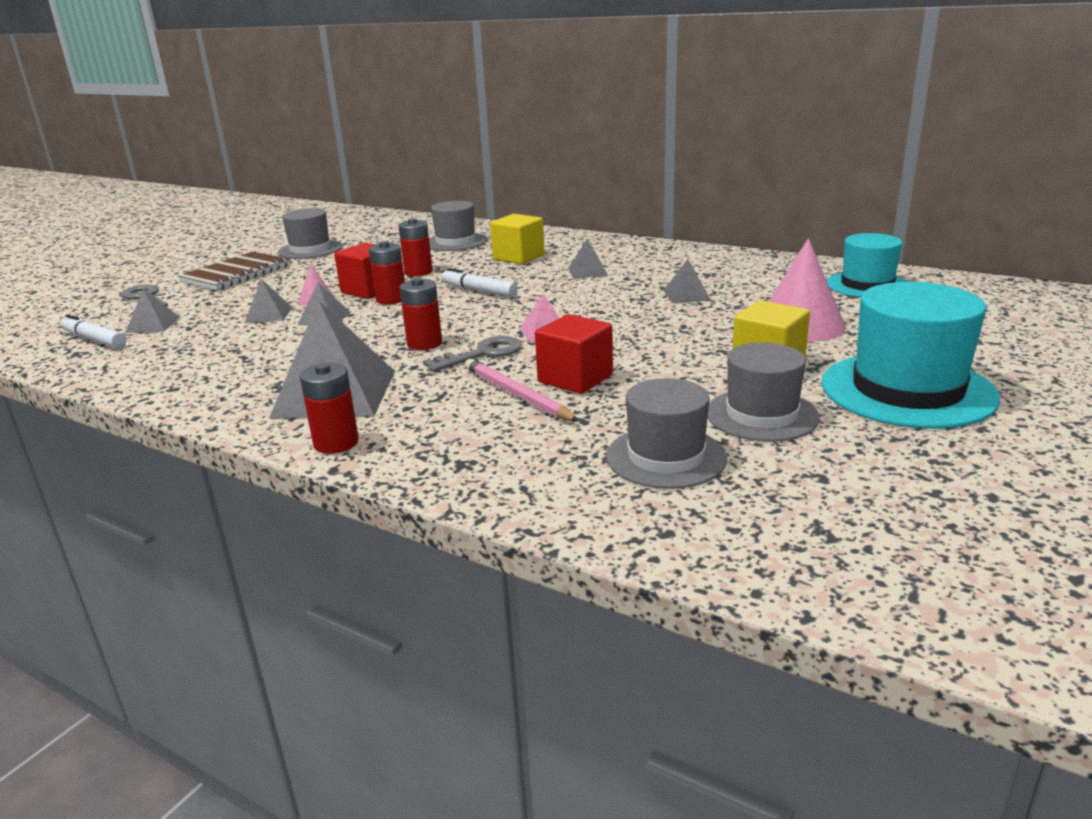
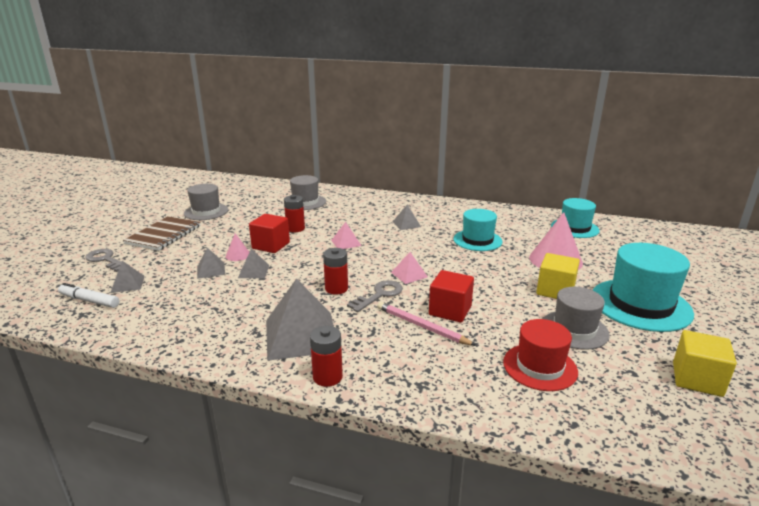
camera: 15 degrees left, 0 degrees up
red battery [369,241,405,304] -> none
white marker [441,268,517,297] -> pink pyramid [331,222,361,249]
yellow cube [490,214,545,264] -> yellow cube moved to [673,330,737,397]
grey hat [606,378,727,489] -> red hat [503,319,578,391]
grey pyramid [663,259,711,303] -> turquoise hat [453,209,503,251]

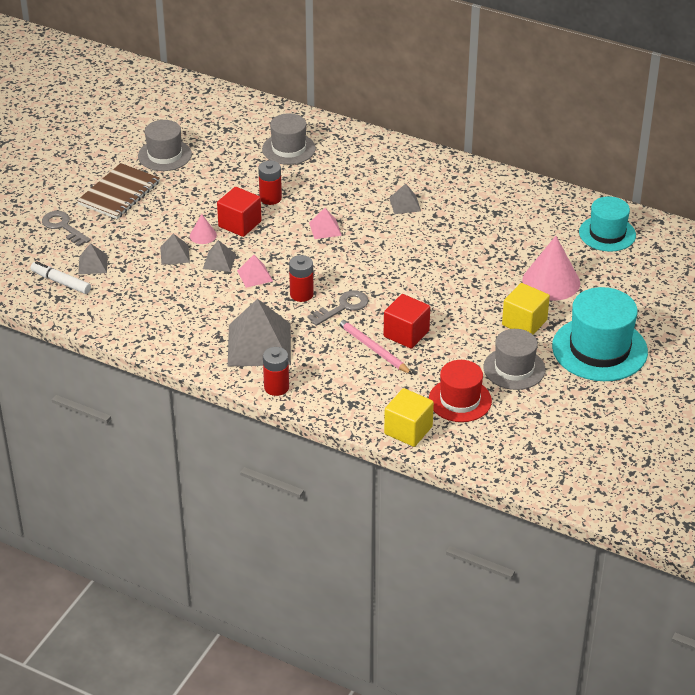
camera: 10 degrees right, 15 degrees up
pink pyramid [391,252,428,284] -> pink pyramid moved to [237,255,273,288]
turquoise hat [453,209,503,251] -> none
yellow cube [673,330,737,397] -> yellow cube moved to [384,388,434,447]

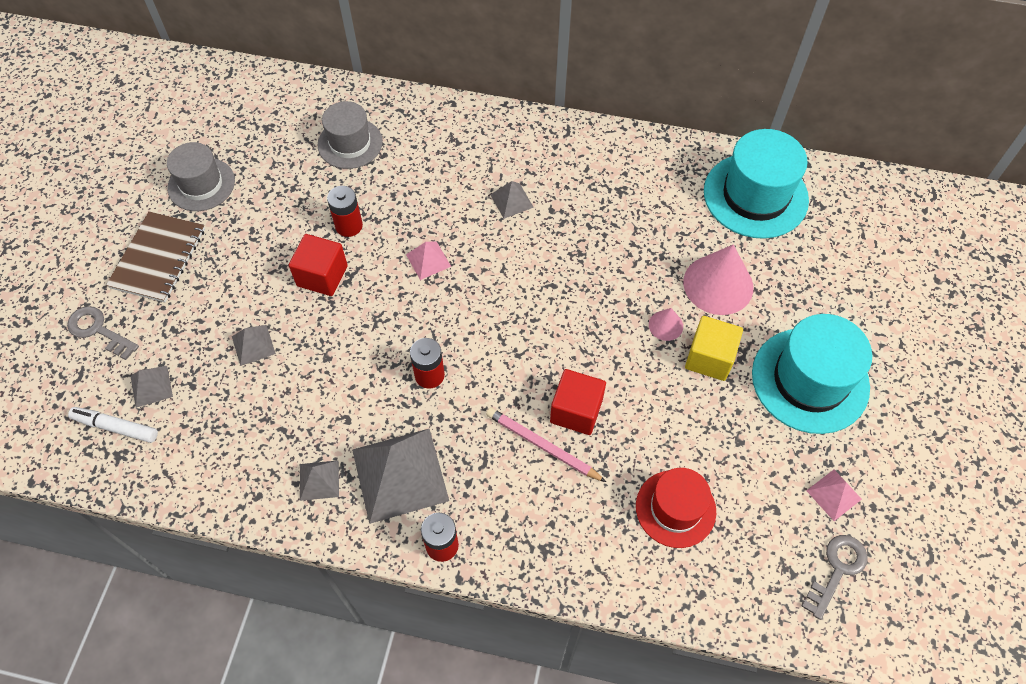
camera: 15 degrees left, 20 degrees up
pink cone [190,214,217,244] -> pink cone moved to [649,308,683,341]
grey pyramid [203,240,236,272] -> grey pyramid moved to [300,460,339,501]
pink pyramid [237,255,273,288] -> pink pyramid moved to [806,470,862,521]
grey key [307,291,368,326] -> grey key moved to [802,535,868,620]
yellow cube [384,388,434,447] -> none
grey hat [483,329,545,390] -> none
turquoise hat [579,196,636,252] -> turquoise hat [704,129,809,239], size x1.56

